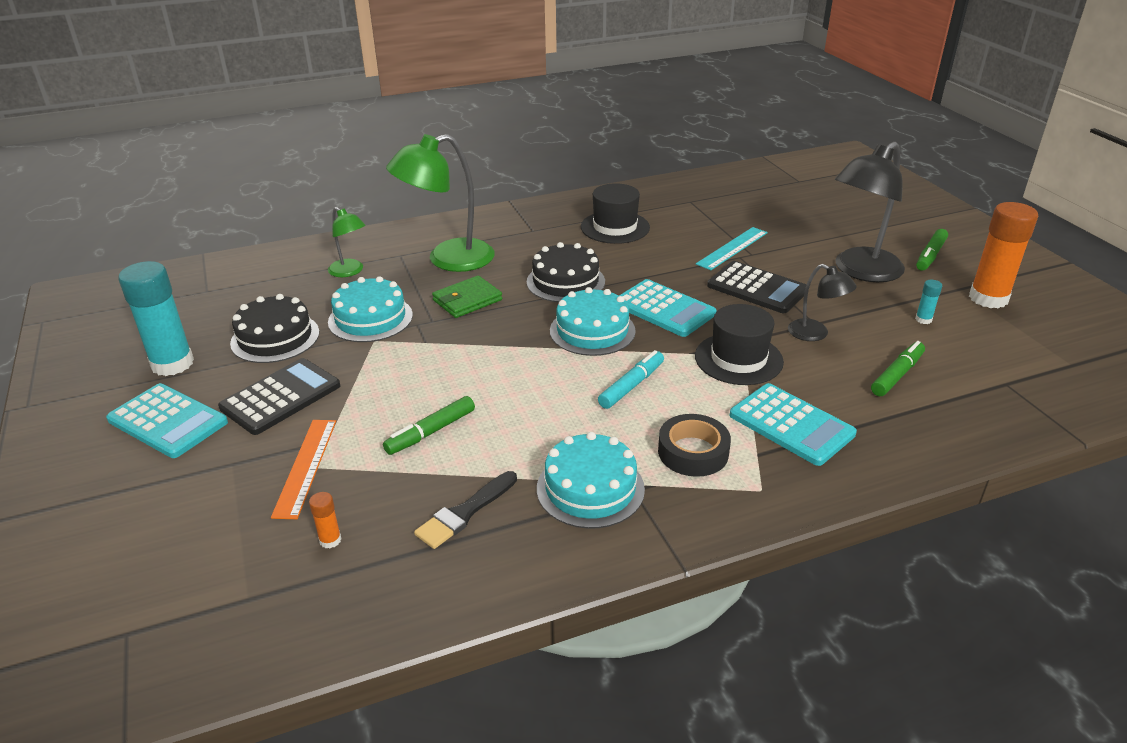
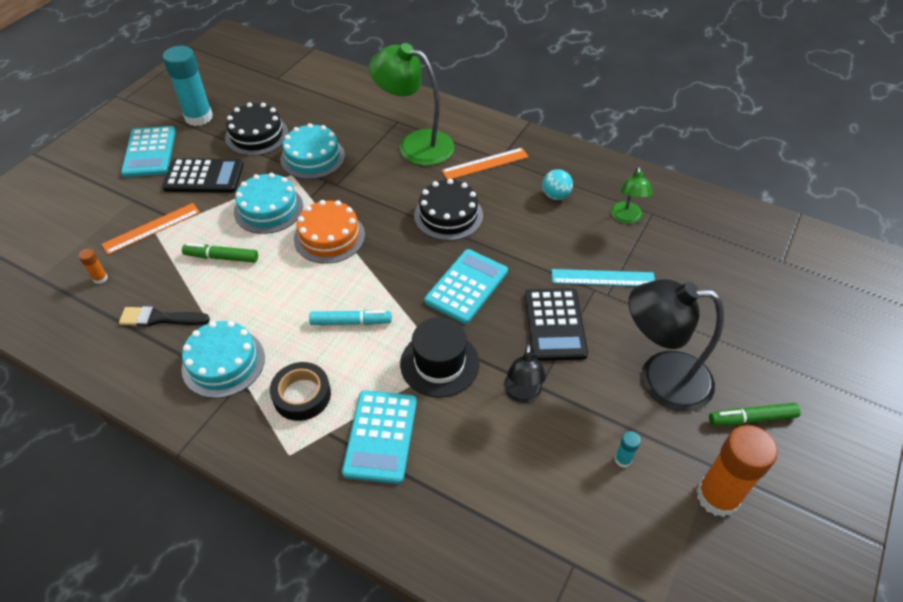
camera: 50 degrees right, 15 degrees up
green lamp [328,207,365,277] -> green lamp moved to [611,167,653,224]
green wallet [432,276,502,318] -> none
turquoise cake [550,287,636,356] -> turquoise cake moved to [234,173,303,234]
black hat [581,183,650,244] -> turquoise ball [542,169,573,200]
turquoise calculator [619,279,717,337] -> turquoise calculator turned 150 degrees counterclockwise [424,249,508,324]
green marker [871,341,925,396] -> none
none -> orange cake [294,200,365,264]
none -> orange ruler [441,148,529,180]

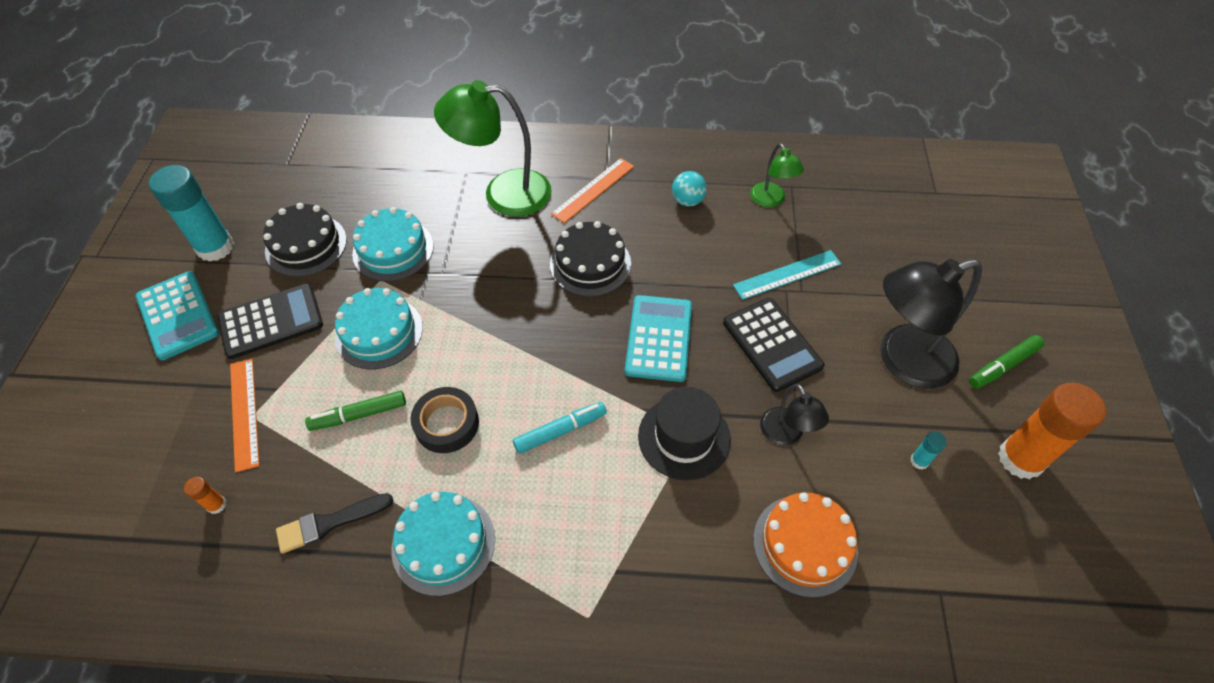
camera: 25 degrees left, 5 degrees up
orange ruler [101,203,200,255] -> orange ruler turned 45 degrees counterclockwise [230,359,260,473]
black tape [270,362,331,421] -> black tape moved to [411,387,479,453]
orange cake [294,200,365,264] -> orange cake moved to [753,492,858,598]
turquoise calculator [342,390,417,484] -> none

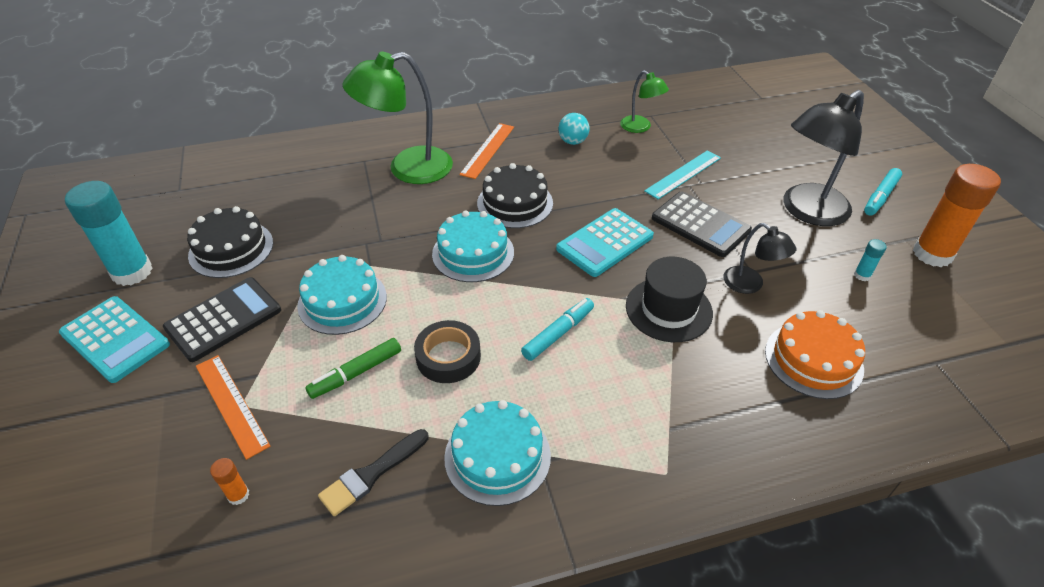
camera: 20 degrees left, 10 degrees down
turquoise cake [352,207,434,282] -> turquoise cake moved to [432,210,514,282]
turquoise calculator [625,295,692,382] -> turquoise calculator turned 120 degrees counterclockwise [556,208,654,277]
green marker [969,335,1044,389] -> turquoise marker [864,168,902,216]

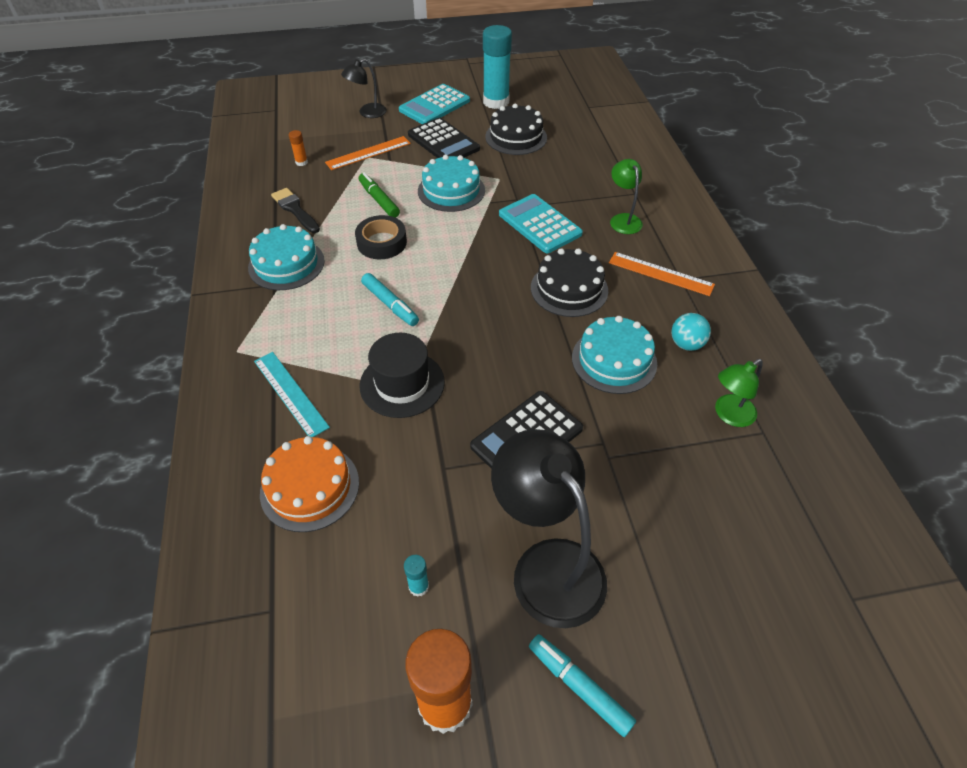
camera: 95 degrees right, 5 degrees up
green lamp [342,52,453,184] -> green lamp [610,159,643,234], size x0.53
turquoise cake [432,210,514,282] -> turquoise cake moved to [572,316,657,394]
turquoise calculator [556,208,654,277] -> turquoise calculator moved to [499,194,583,253]
turquoise ruler [644,150,721,199] -> turquoise ruler moved to [254,352,330,437]
black lamp [723,223,796,294] -> black lamp moved to [341,59,387,118]

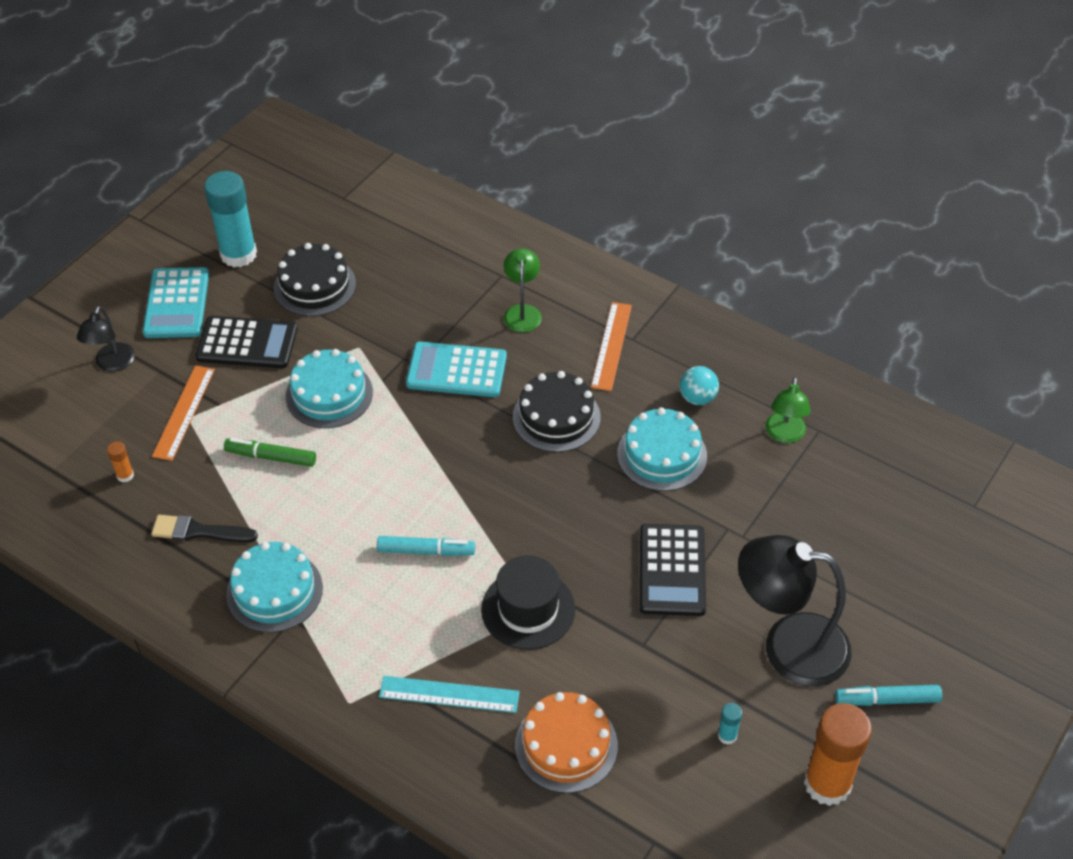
camera: 45 degrees left, 0 degrees up
black tape [355,215,407,259] -> none
orange ruler [609,252,715,296] -> orange ruler turned 60 degrees counterclockwise [591,302,632,391]
green lamp [610,159,643,234] -> green lamp turned 60 degrees clockwise [504,248,542,333]

